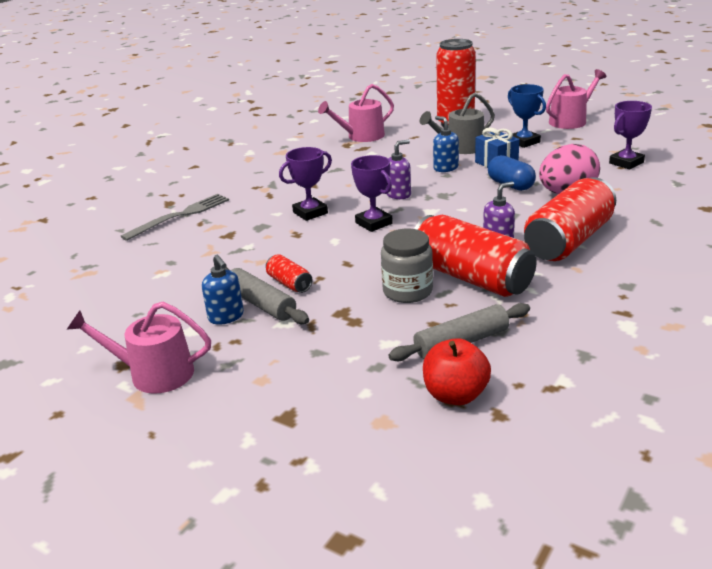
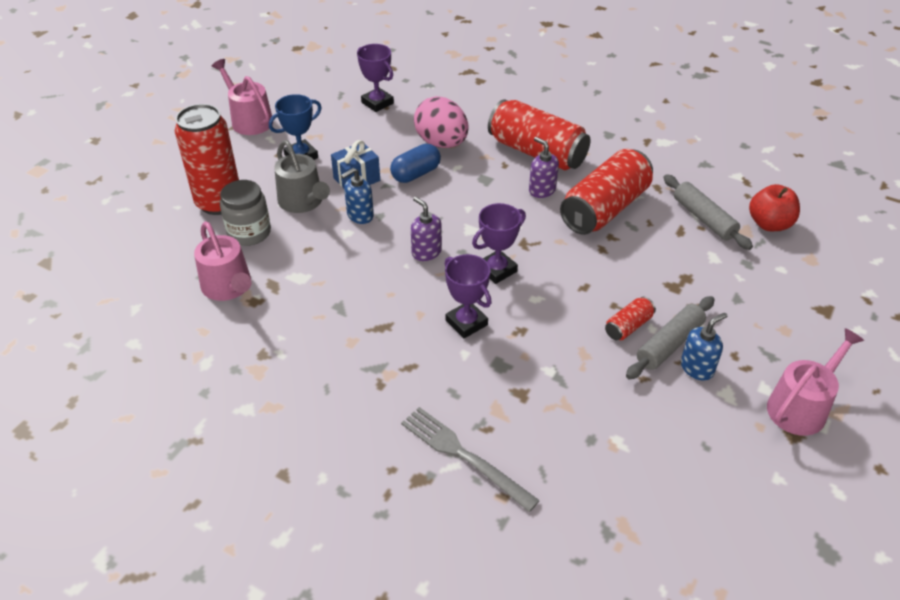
camera: 95 degrees left, 15 degrees up
pink watering can [67,302,211,394] -> pink watering can turned 135 degrees counterclockwise [767,328,864,436]
grey jar [381,229,433,303] -> grey jar moved to [220,180,271,246]

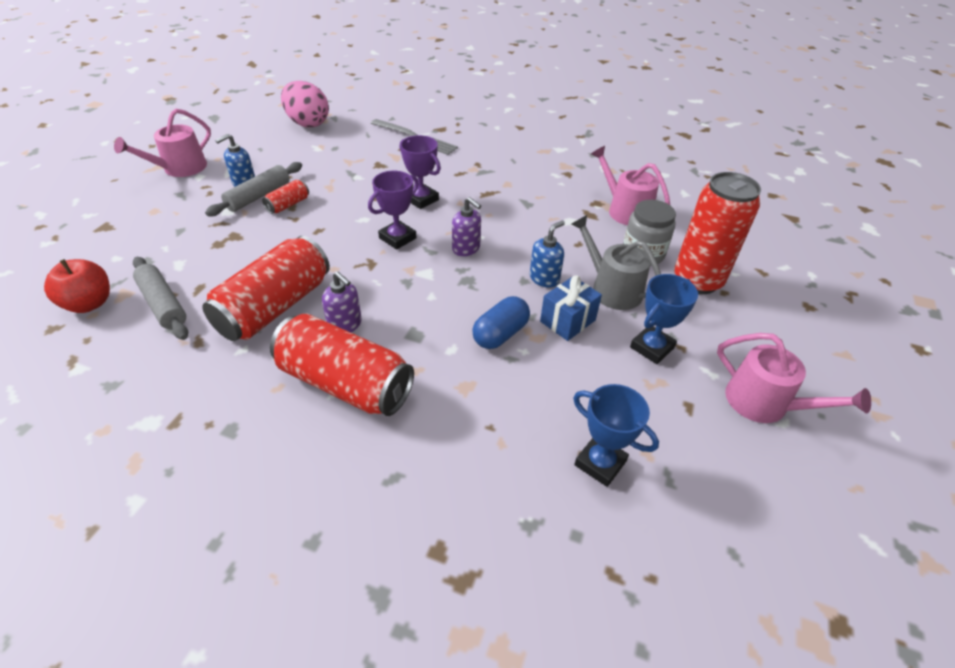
camera: 170 degrees right, 0 degrees up
purple trophy [357,44,394,112] -> blue trophy [573,384,659,487]
pink egg [414,96,469,148] -> pink egg moved to [281,81,329,128]

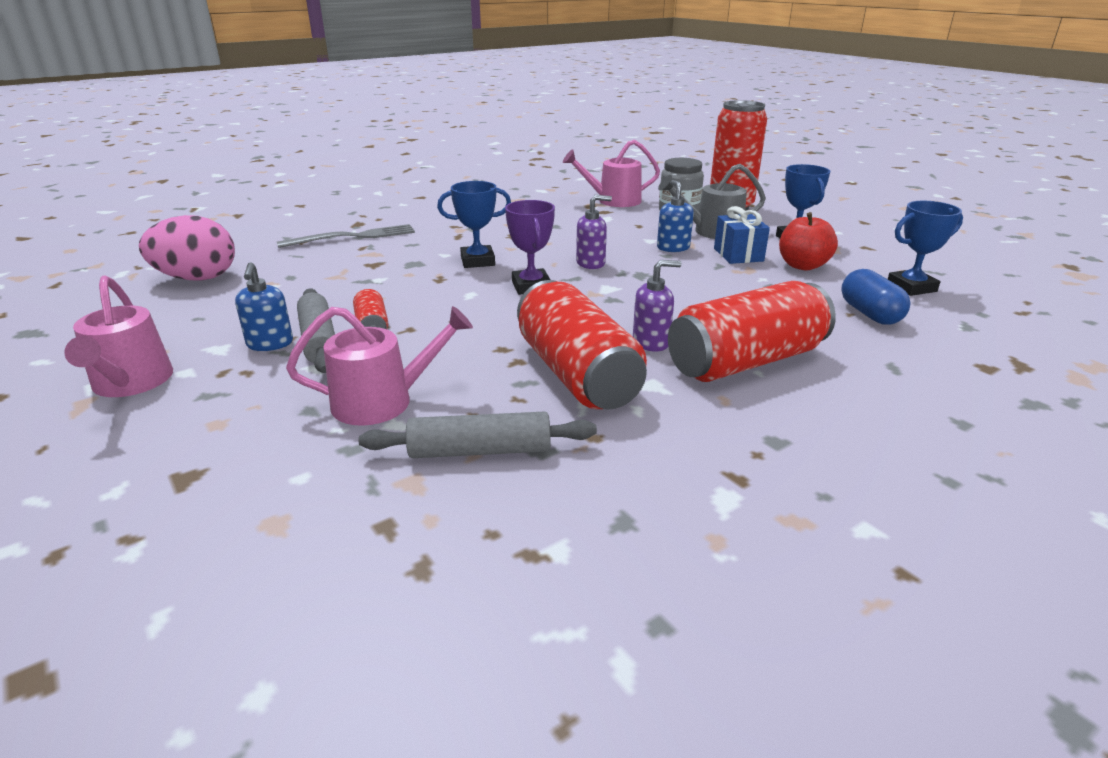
camera: 55 degrees left, 15 degrees down
red apple [44,259,110,313] -> red apple moved to [779,212,838,270]
purple trophy [399,135,441,209] -> blue trophy [437,181,511,268]
blue capsule [472,296,530,349] -> blue capsule moved to [841,269,911,325]
pink watering can [717,333,871,423] -> pink watering can moved to [286,306,473,426]

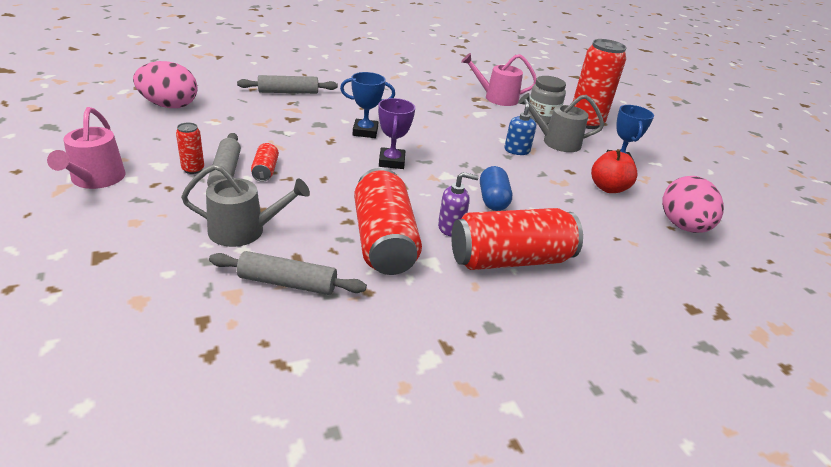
camera: 10 degrees right, 5 degrees up
blue soap dispenser [235,262,293,351] -> red can [176,122,204,174]
grey fork [277,224,415,248] -> grey rolling pin [237,75,338,94]
pink watering can [286,306,473,426] -> grey watering can [181,164,310,247]
purple soap dispenser [576,195,612,269] -> none
blue gift [714,206,770,264] -> none
blue capsule [841,269,911,325] -> blue capsule moved to [480,166,512,211]
blue trophy [888,201,963,296] -> pink egg [662,176,724,233]

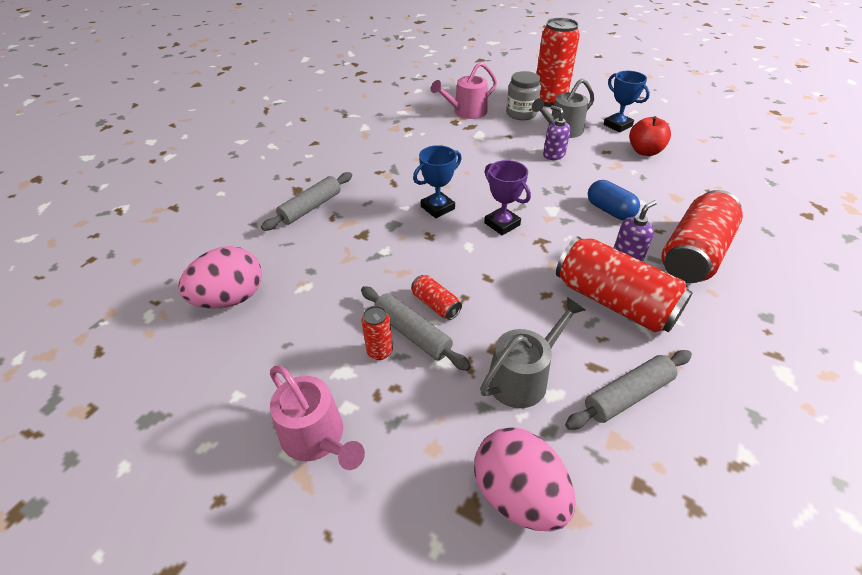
camera: 35 degrees left, 10 degrees up
blue soap dispenser [504,99,536,155] -> purple soap dispenser [543,106,570,160]
pink egg [662,176,724,233] -> pink egg moved to [474,427,576,531]

